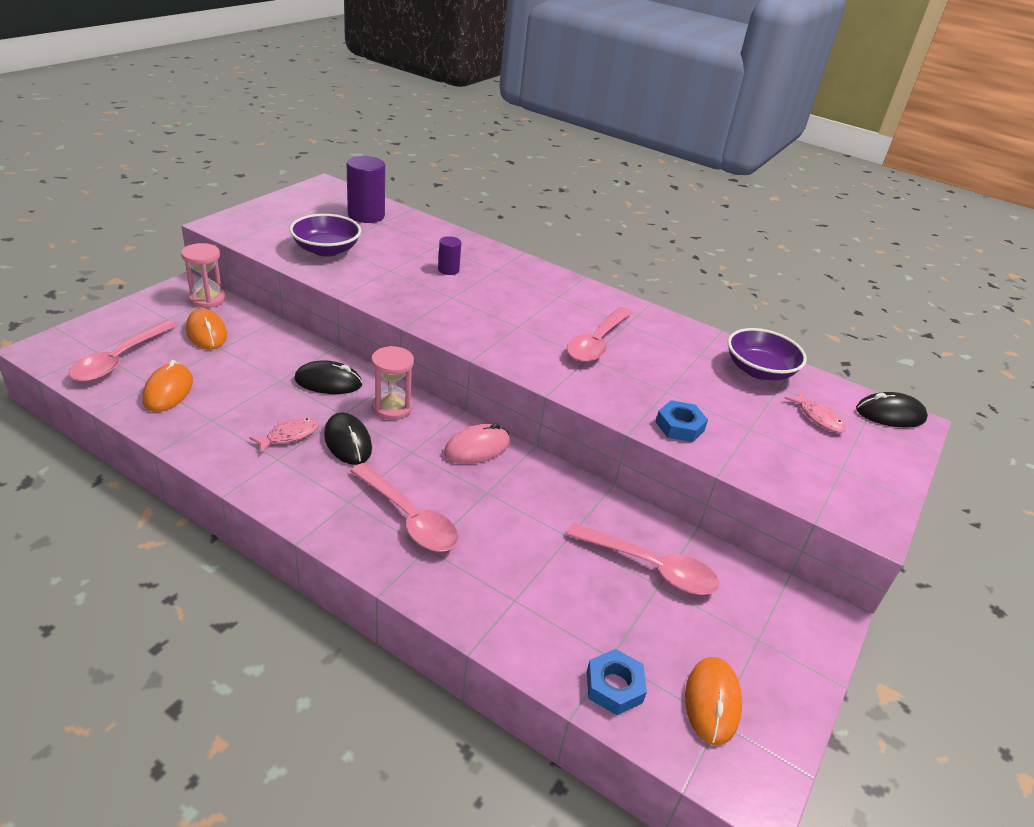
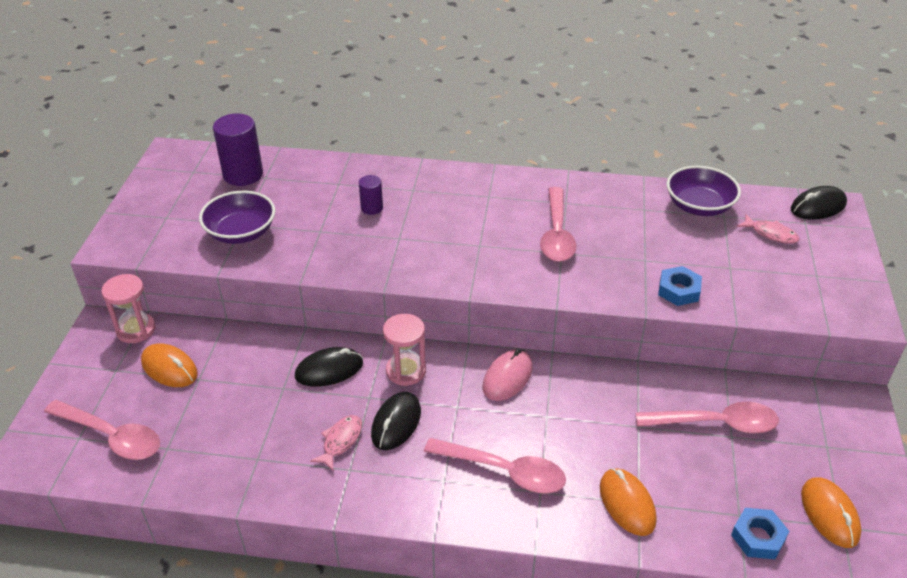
camera: 20 degrees left, 5 degrees up
pink spoon [68,320,177,382] -> pink spoon turned 60 degrees counterclockwise [44,400,160,460]
orange mouse [142,360,193,412] -> orange mouse moved to [600,468,657,536]
black mouse [324,413,372,465] -> black mouse turned 75 degrees clockwise [371,392,421,450]

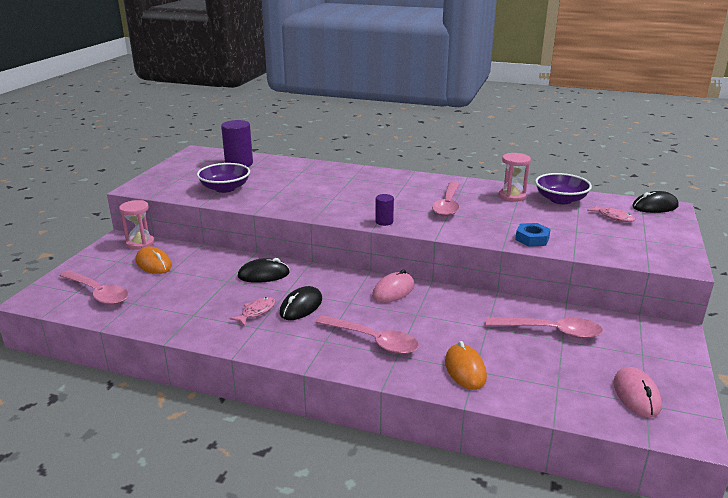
camera: 10 degrees right, 15 degrees down
purple cylinder [359,175,383,215] -> purple cylinder moved to [375,194,394,226]
pink hourglass [383,314,426,386] -> pink hourglass moved to [499,153,531,202]
blue nut [731,508,789,559] -> none
orange mouse [801,478,861,548] -> pink mouse [613,367,662,418]

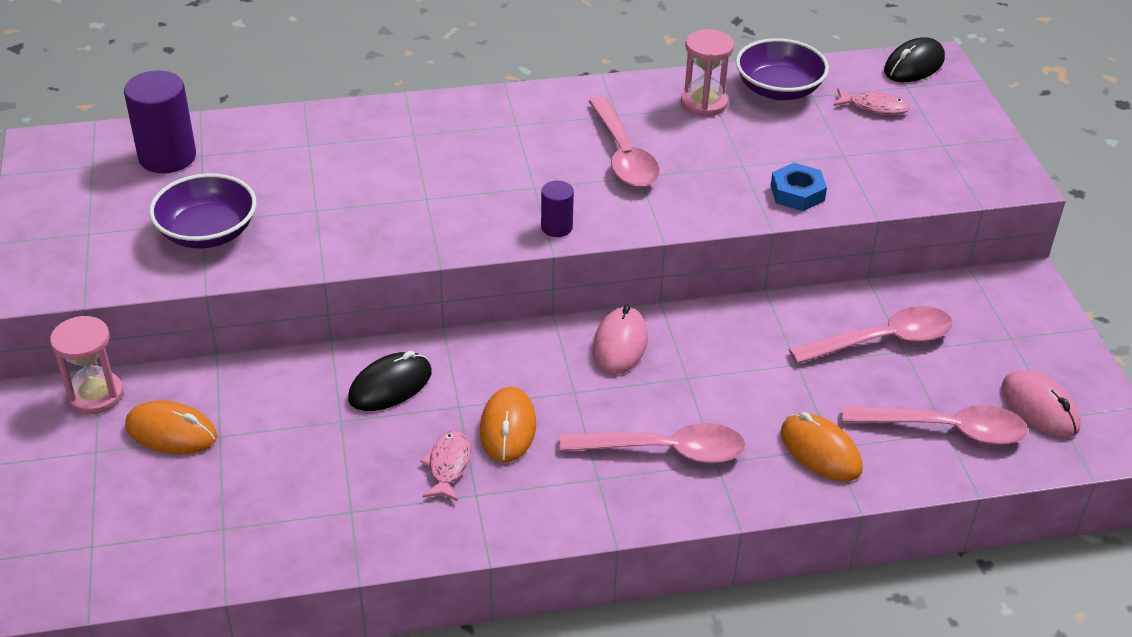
camera: 30 degrees left, 15 degrees up
pink spoon [59,270,128,305] -> pink spoon moved to [842,405,1028,445]
black mouse [280,286,322,320] -> orange mouse [480,387,536,463]

